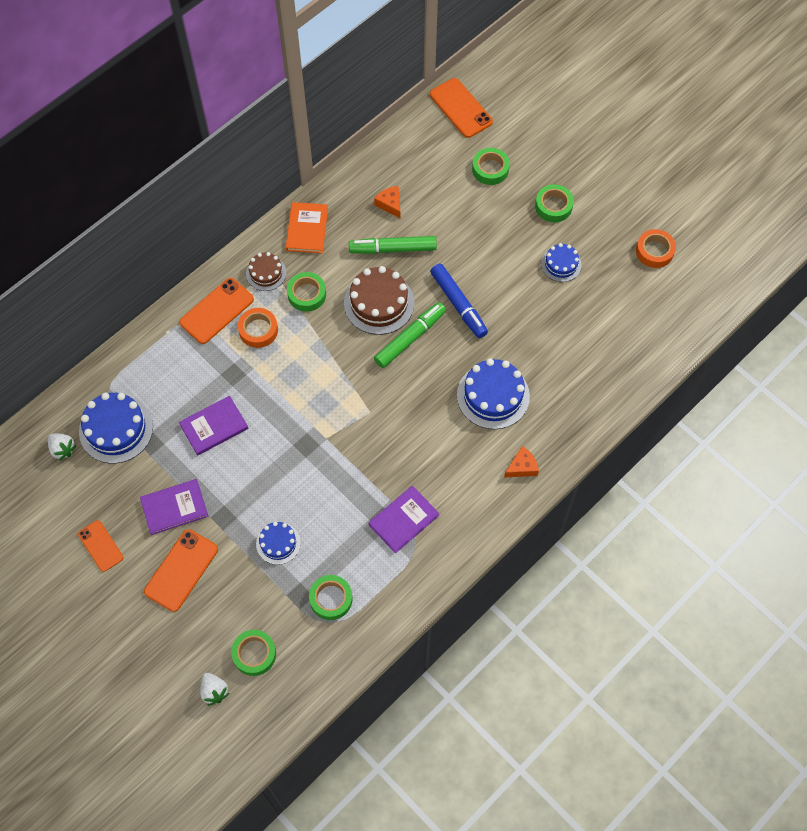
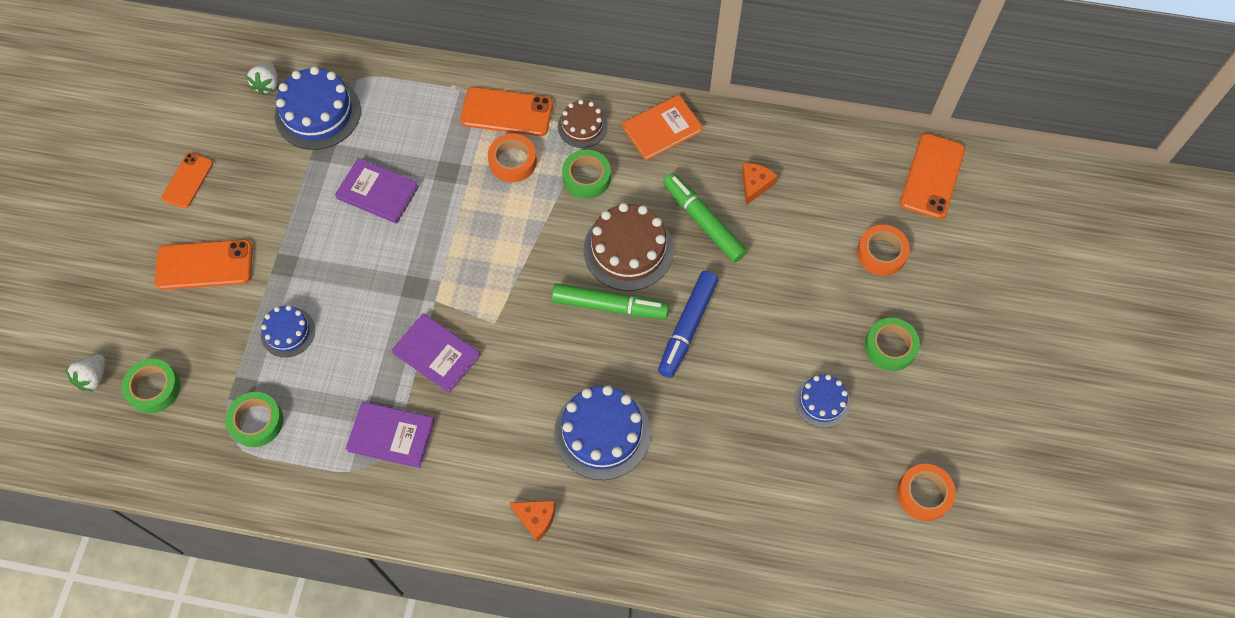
camera: 55 degrees right, 0 degrees up
purple book [140,479,208,535] -> purple book moved to [391,313,480,393]
green tape [472,148,510,185] -> orange tape [857,225,910,276]

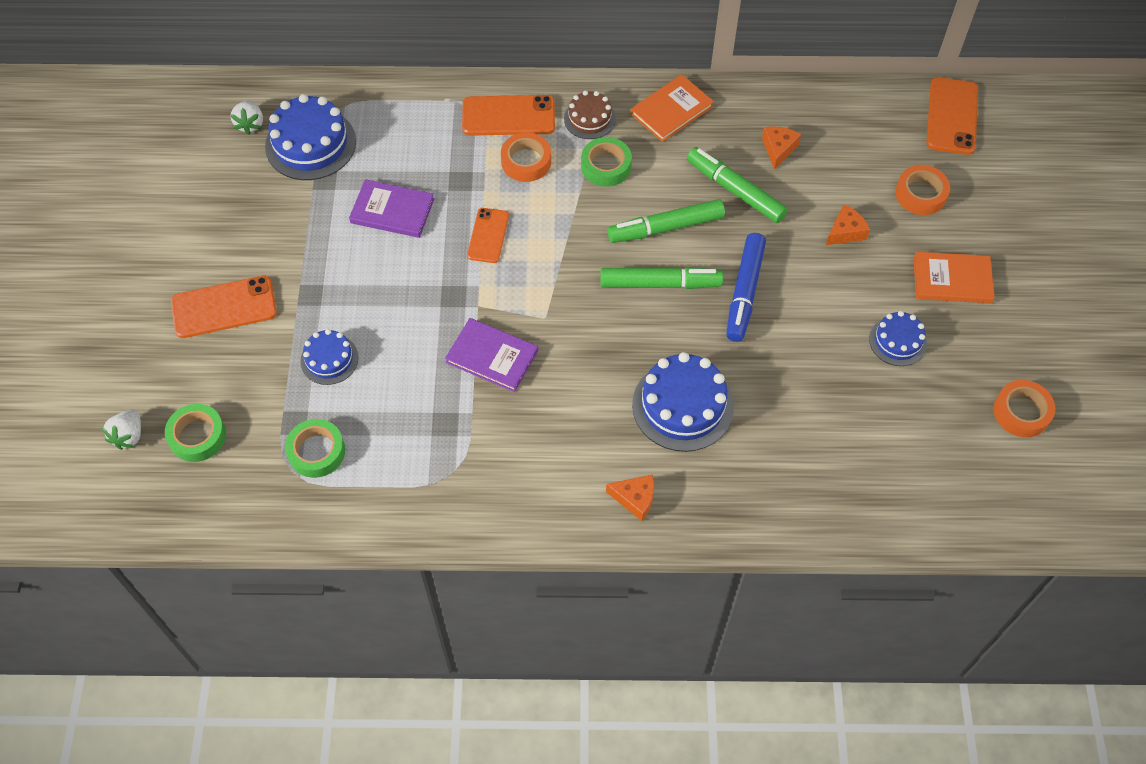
camera: 10 degrees left, 5 degrees down
orange phone [162,153,213,208] -> orange phone moved to [467,208,509,263]
purple book [346,402,435,468] -> none
brown cake [584,203,674,291] -> green marker [607,199,725,243]
green tape [865,318,920,371] -> orange book [913,252,995,303]
none -> orange cheese [826,204,870,245]

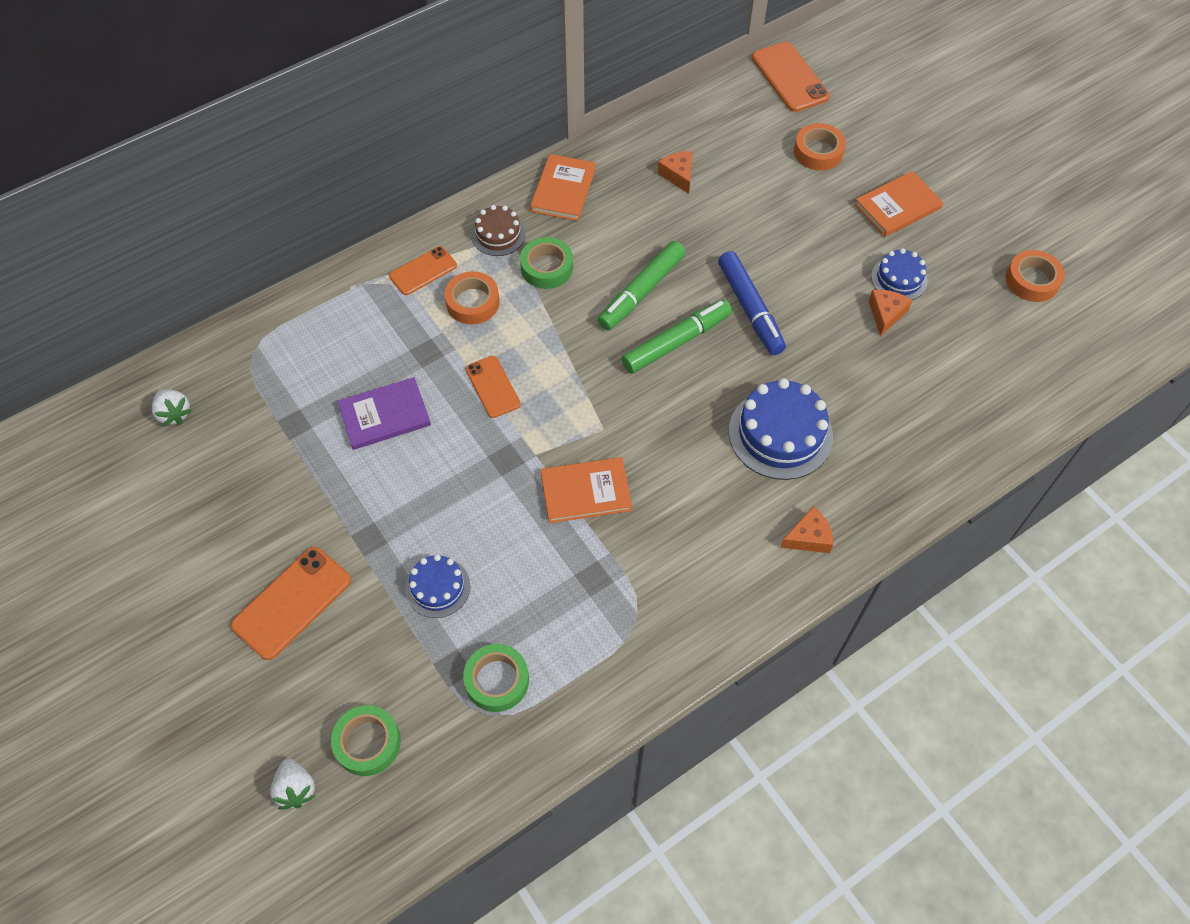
camera: 35 degrees left, 0 degrees up
blue cake [265,94,356,180] -> none
purple book [445,318,538,392] -> orange book [541,457,632,523]
orange phone [462,95,555,136] -> orange phone [389,246,457,295], size x0.65
green marker [687,147,788,223] -> none
orange cheese [826,204,870,245] -> orange cheese moved to [869,290,913,336]

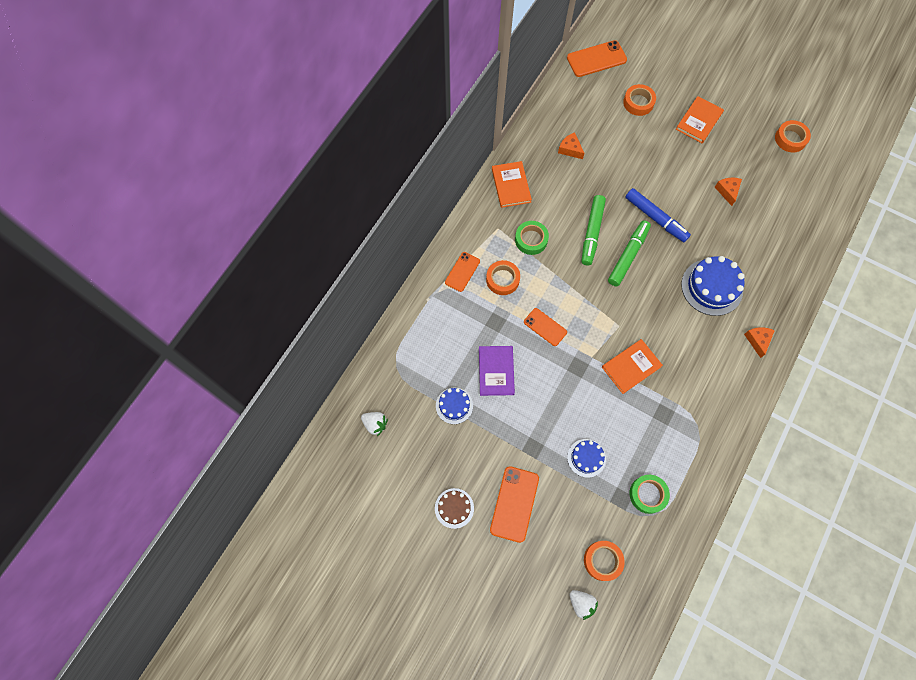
camera: 25 degrees left, 10 degrees up
green tape [331,705,401,776] -> orange tape [584,541,625,581]
purple book [337,377,431,450] -> purple book turned 45 degrees counterclockwise [479,346,515,396]
brown cake [471,205,526,256] -> brown cake moved to [435,488,474,529]
orange phone [752,42,830,112] -> orange phone turned 60 degrees counterclockwise [567,40,627,77]
orange cheese [780,506,833,553] -> orange cheese turned 45 degrees counterclockwise [744,327,775,358]
blue cake [871,248,928,300] -> blue cake moved to [436,388,473,424]

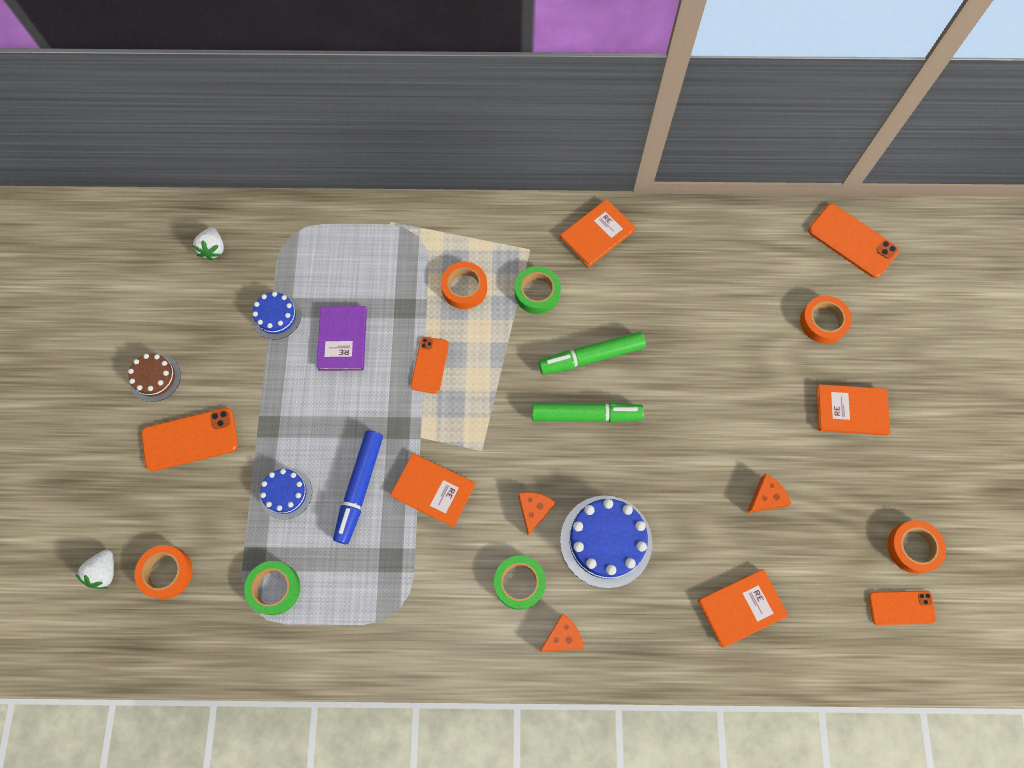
camera: 60 degrees right, 0 degrees up
orange phone [445,252,480,292] -> orange phone moved to [868,591,936,625]
purple book [479,346,515,396] -> purple book turned 60 degrees counterclockwise [316,306,367,371]
orange cheese [558,132,585,159] -> orange cheese moved to [518,492,555,536]
blue marker [625,188,691,242] -> blue marker moved to [333,430,383,544]
none -> green tape [494,555,546,610]
none -> orange book [698,569,789,648]

